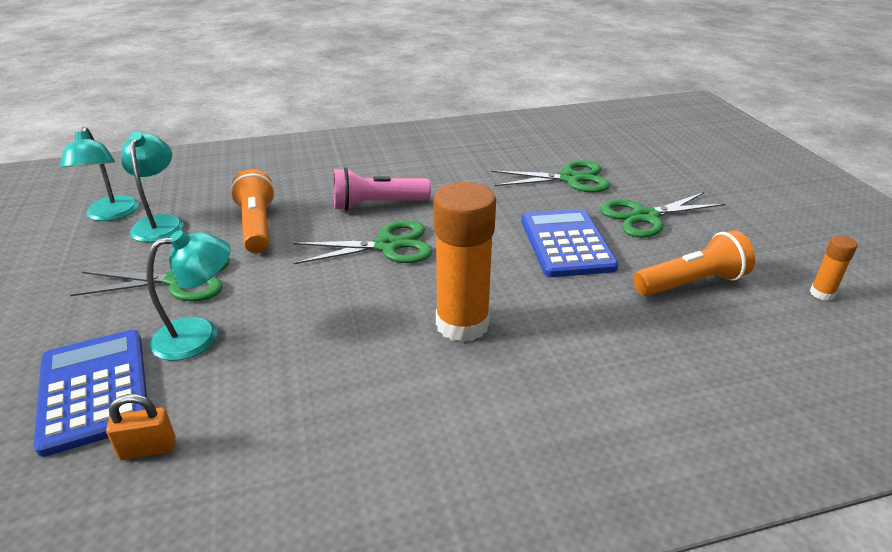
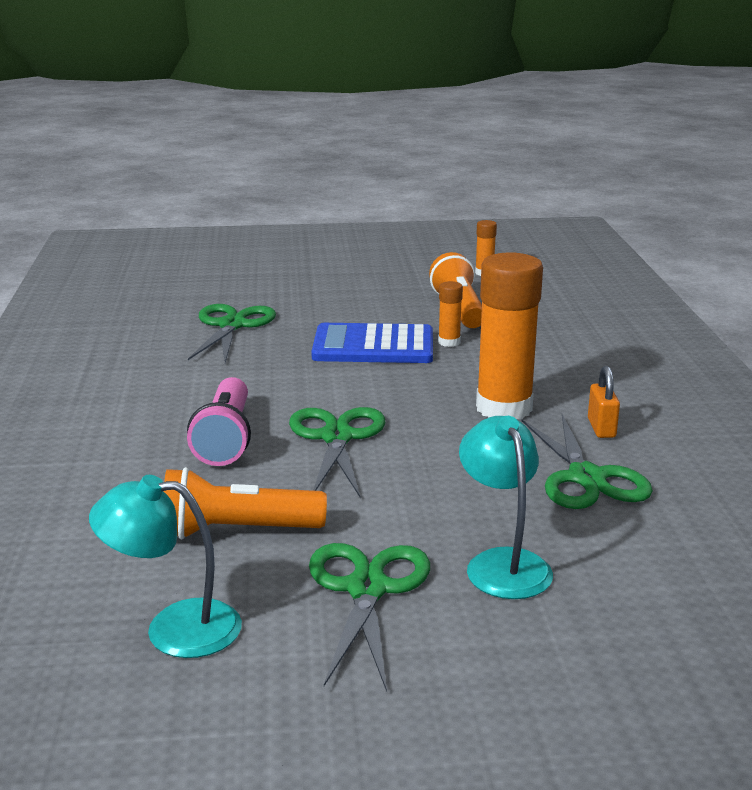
camera: 80 degrees left, 10 degrees down
blue calculator [34,330,147,457] -> none
turquoise lamp [60,127,139,221] -> none
orange padlock [106,394,175,460] -> orange padlock moved to [588,366,620,438]
green scissors [600,192,725,238] -> green scissors moved to [522,414,653,509]
none -> orange glue stick [438,281,463,347]

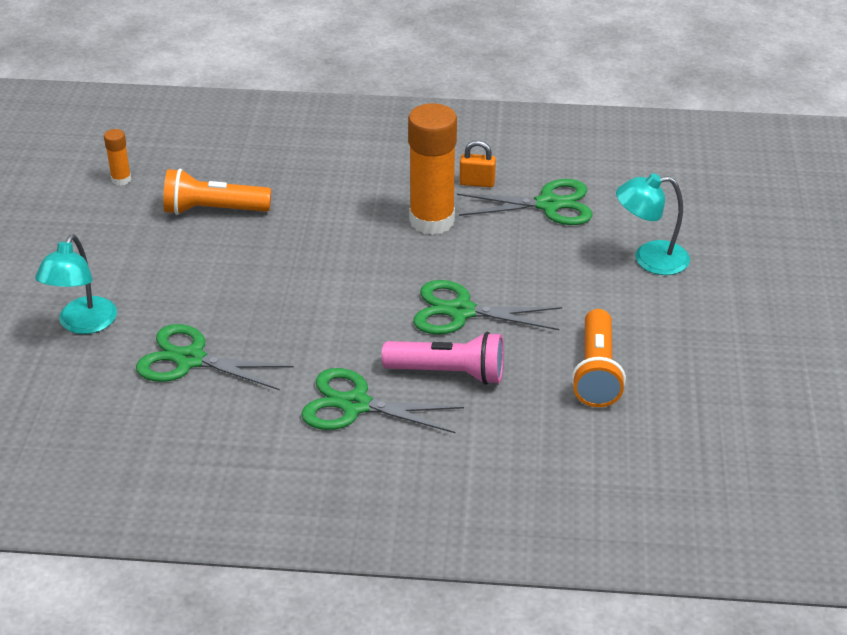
camera: 80 degrees left, 15 degrees up
turquoise lamp [89,475,242,658] -> turquoise lamp moved to [35,234,117,334]
green scissors [309,543,430,692] -> green scissors moved to [301,368,464,434]
blue calculator [311,323,433,363] -> none
orange glue stick [438,281,463,347] -> none

